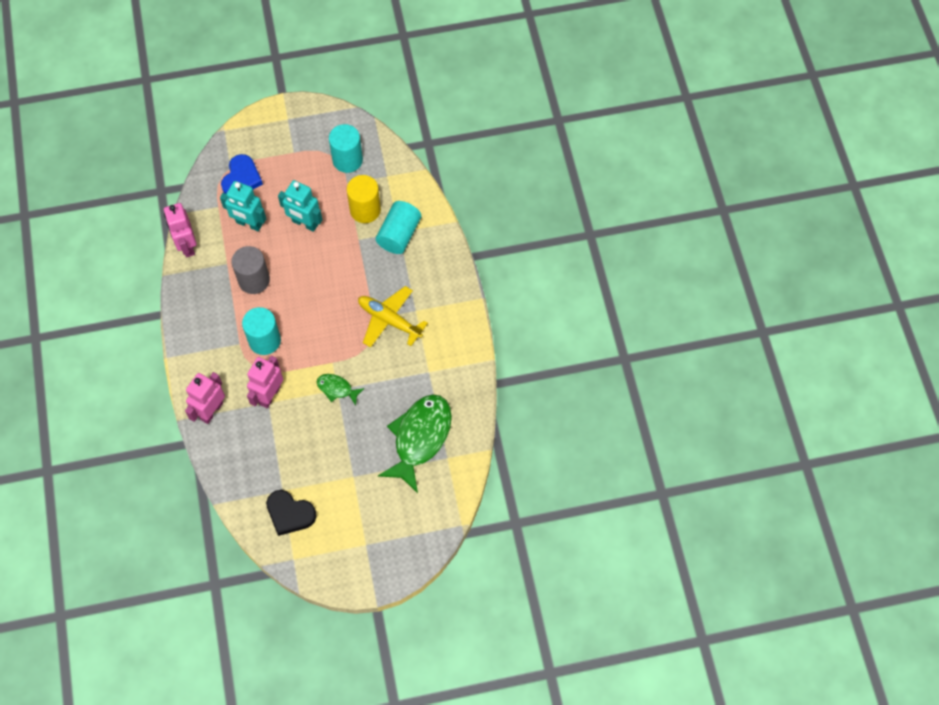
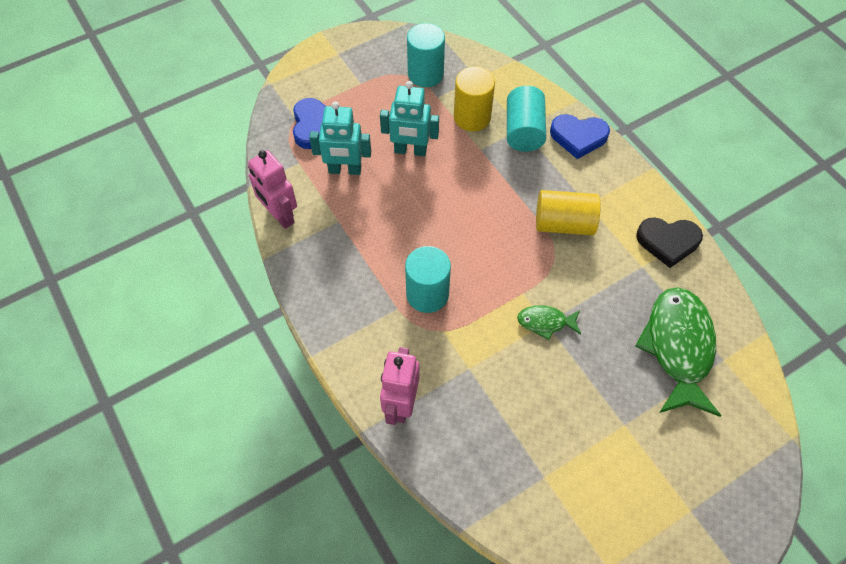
camera: 20 degrees left, 5 degrees down
grey cylinder [231,246,270,294] -> none
pink robot [247,356,283,408] -> none
black heart [266,490,317,536] -> black heart moved to [636,217,703,268]
yellow plane [358,286,428,348] -> yellow cylinder [536,190,600,235]
none -> blue heart [550,114,610,159]

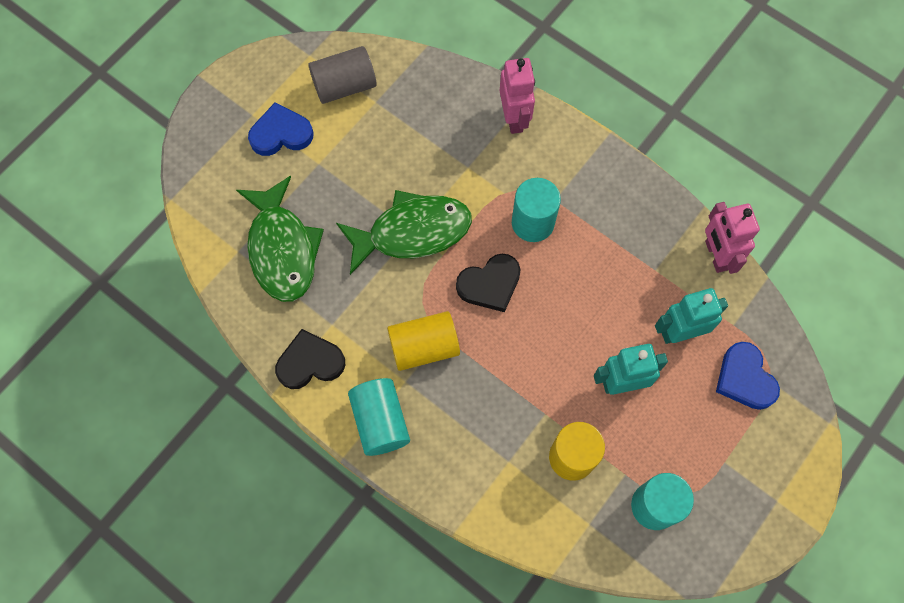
camera: 160 degrees right, 10 degrees up
pink robot [248,150,297,229] -> pink robot turned 135 degrees counterclockwise [705,202,760,274]
turquoise cylinder [507,86,546,152] -> turquoise cylinder moved to [348,378,410,456]
green fish [517,305,581,340] -> green fish [336,190,472,275], size x2.10
blue heart [550,114,610,159] -> blue heart moved to [248,102,313,156]
none -> grey cylinder [308,46,377,104]
none -> black heart [456,254,521,312]

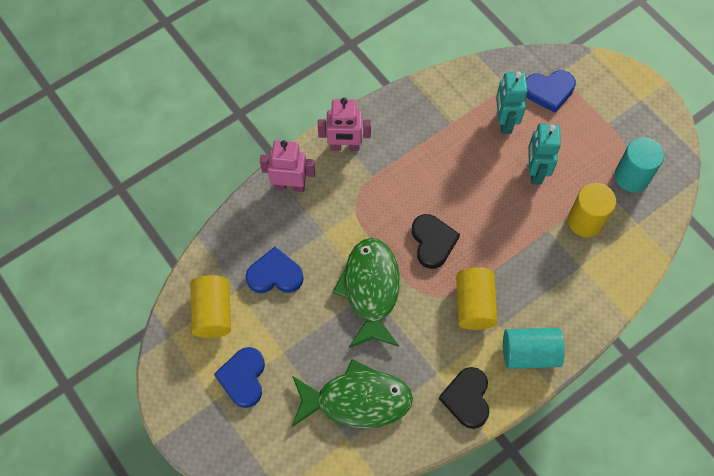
camera: 75 degrees left, 5 degrees down
grey cylinder [308,46,377,104] -> yellow cylinder [190,275,231,338]
turquoise cylinder [512,178,561,242] -> none
pink robot [705,202,760,274] -> pink robot moved to [318,98,371,151]
none -> blue heart [246,247,304,293]

